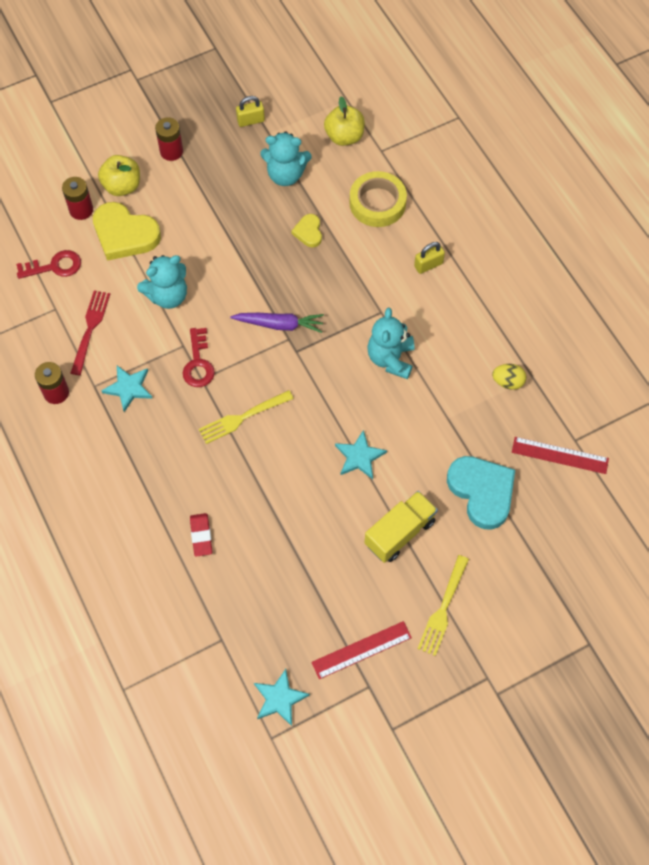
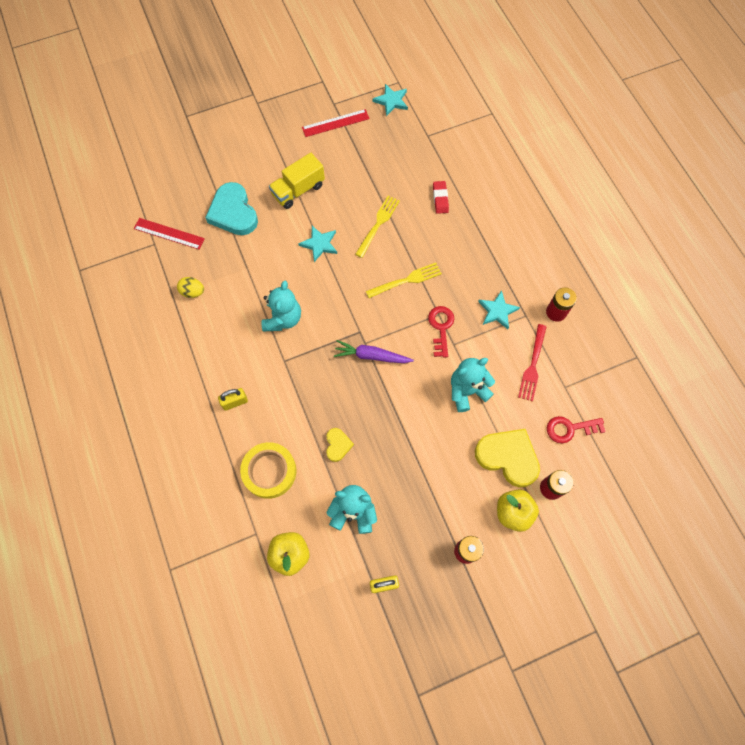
camera: 175 degrees left, 5 degrees up
yellow fork [418,555,469,656] -> yellow fork moved to [355,196,400,258]

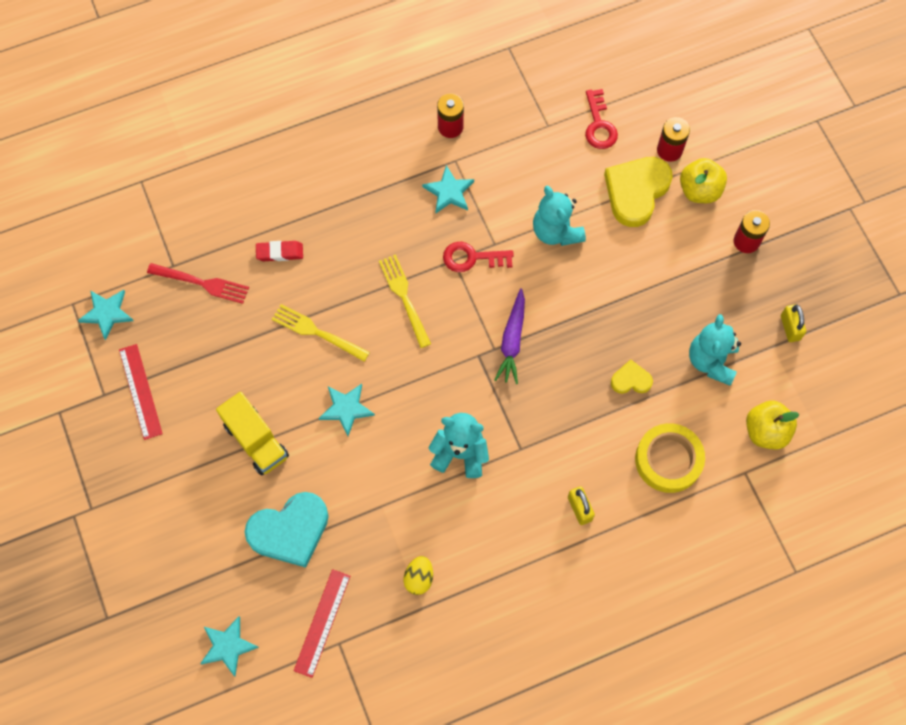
camera: 90 degrees left, 0 degrees up
red fork [518,324,547,401] -> red fork moved to [147,263,249,304]
none -> turquoise star [200,616,259,677]

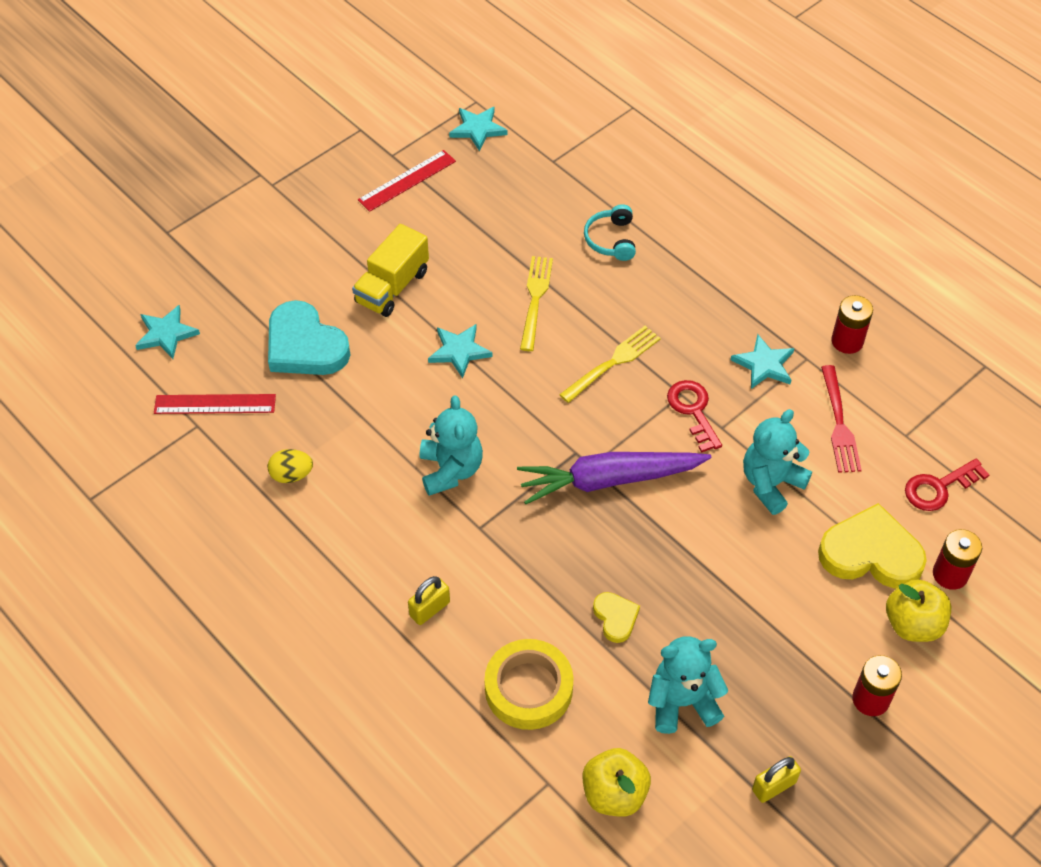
camera: 70 degrees right, 15 degrees down
red fork [147,263,249,304] -> red fork moved to [821,365,862,473]
red eraser [256,241,303,261] -> turquoise headphones [584,204,636,261]
purple carrot [495,288,525,384] -> purple carrot [517,452,712,504], size x1.53

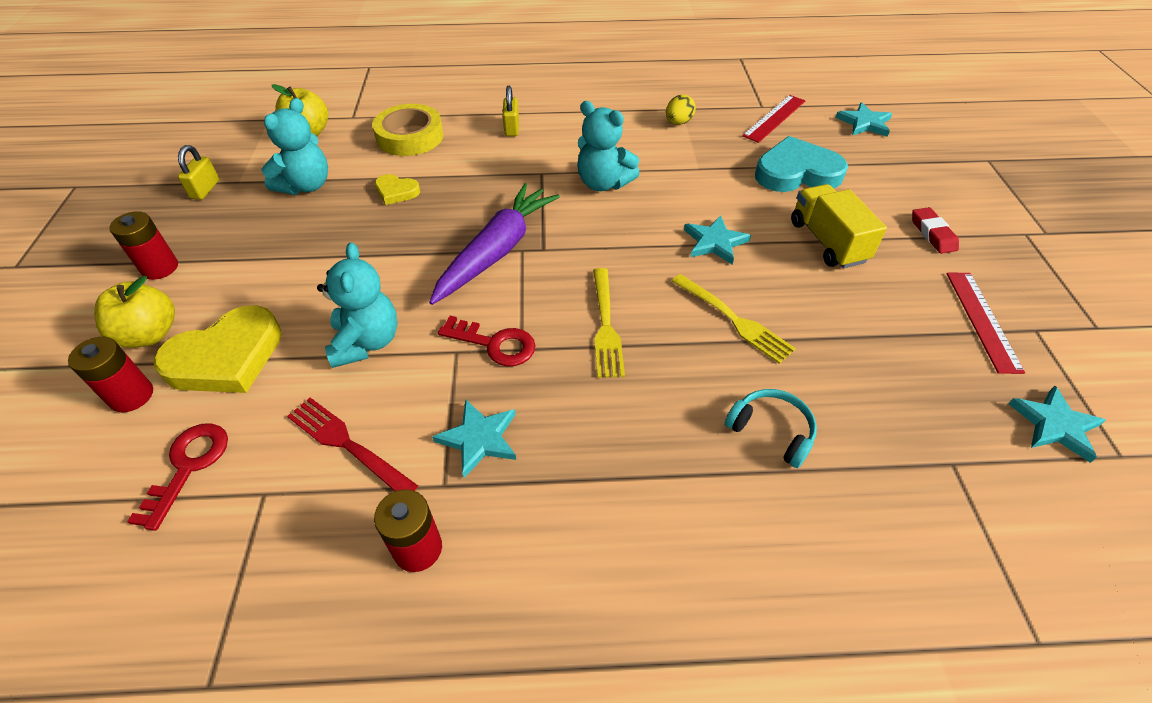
camera: 130 degrees right, 5 degrees down
none -> red eraser [912,207,959,254]

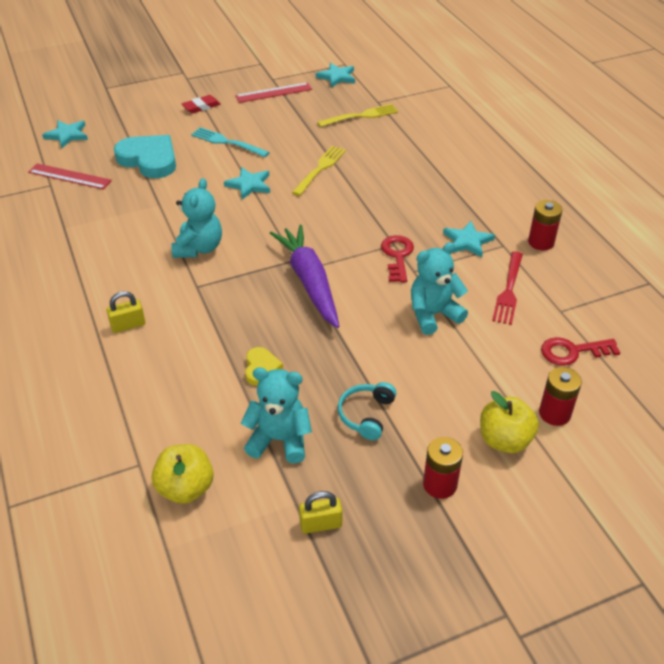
camera: 110 degrees left, 5 degrees down
yellow heart [153,305,282,393] -> none
yellow tape [372,104,444,156] -> none
purple carrot [429,183,560,305] -> purple carrot turned 60 degrees clockwise [270,225,340,328]
yellow fork [593,268,625,378] -> yellow fork moved to [317,104,398,127]
yellow egg [666,94,696,125] -> none
turquoise headphones [725,389,817,468] -> turquoise headphones moved to [338,382,396,440]
turquoise heart [755,136,848,192] -> turquoise heart turned 150 degrees clockwise [114,135,176,178]
yellow truck [791,184,887,268] -> turquoise fork [191,127,270,157]

